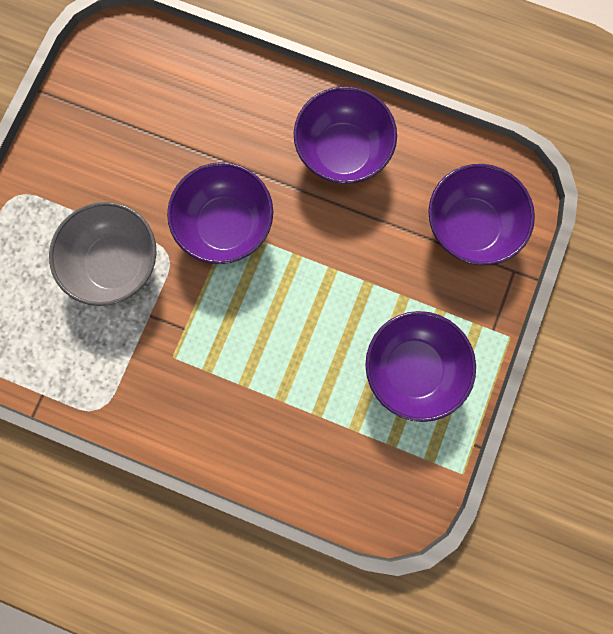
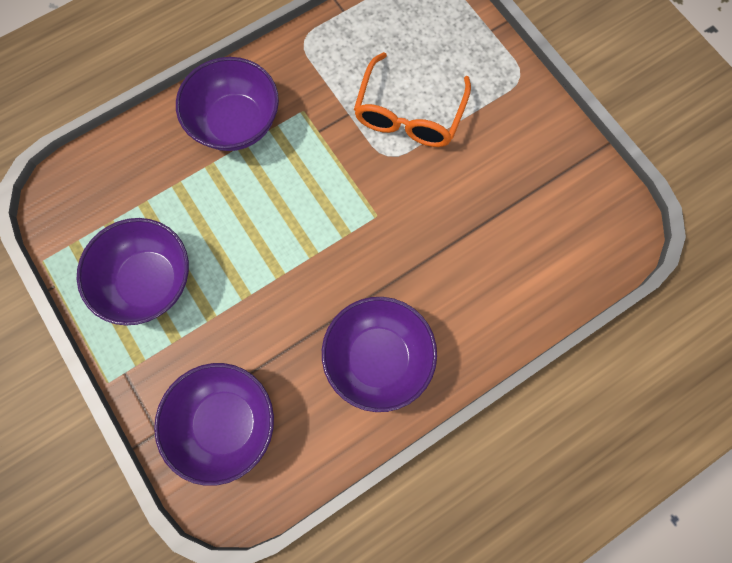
camera: 125 degrees right, 5 degrees down
grey bowl [49,202,157,306] -> orange glasses [354,52,471,147]
purple bowl [167,162,273,264] -> purple bowl moved to [176,57,279,151]

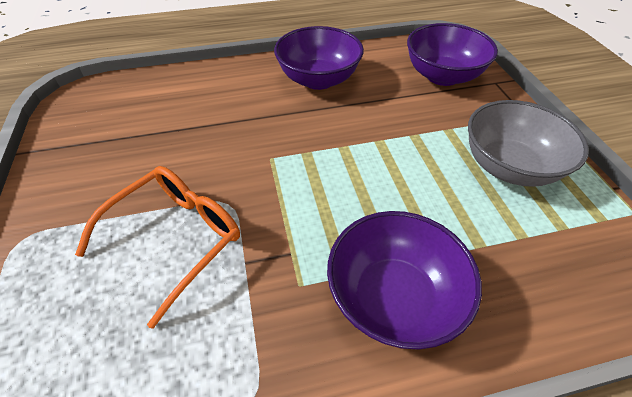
camera: 160 degrees left, 25 degrees down
purple bowl [77,218,189,325] -> grey bowl [468,100,589,187]

